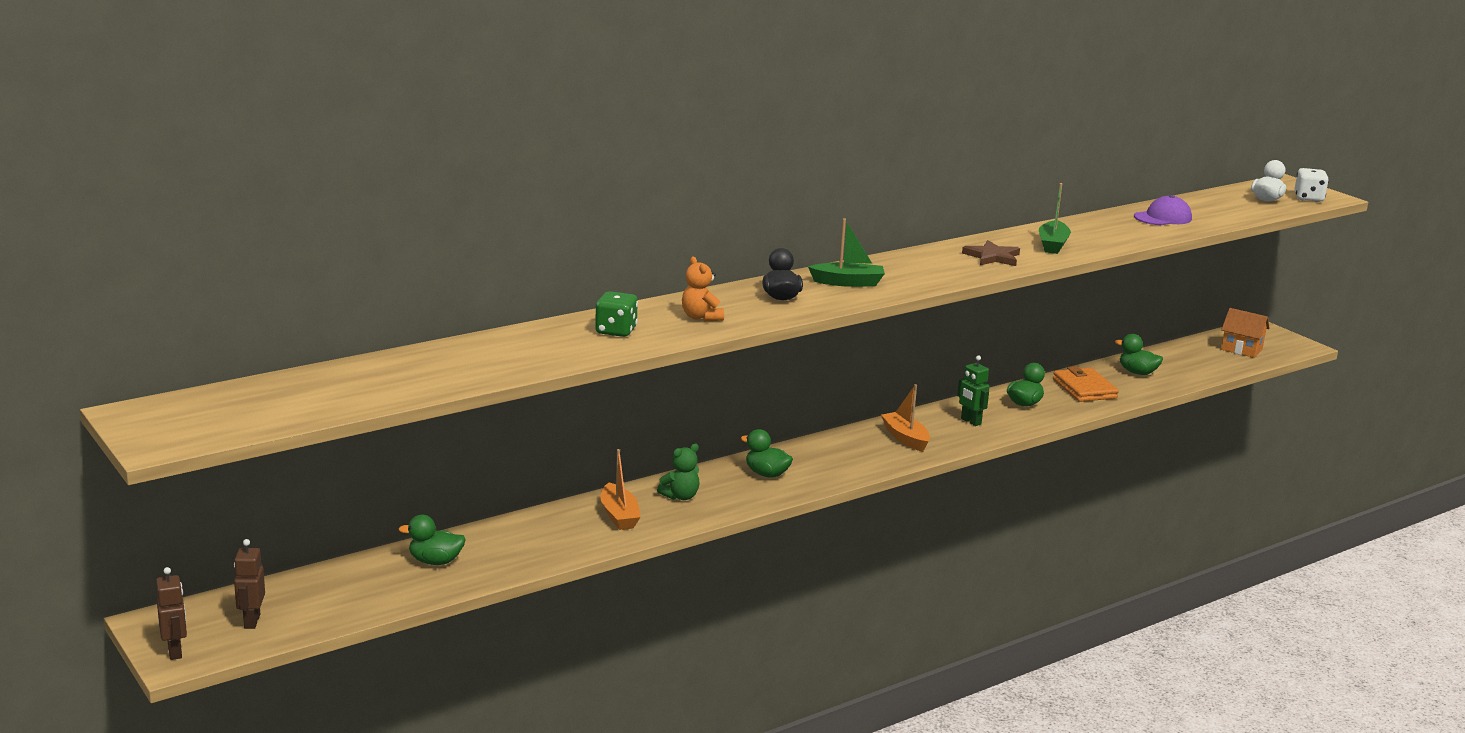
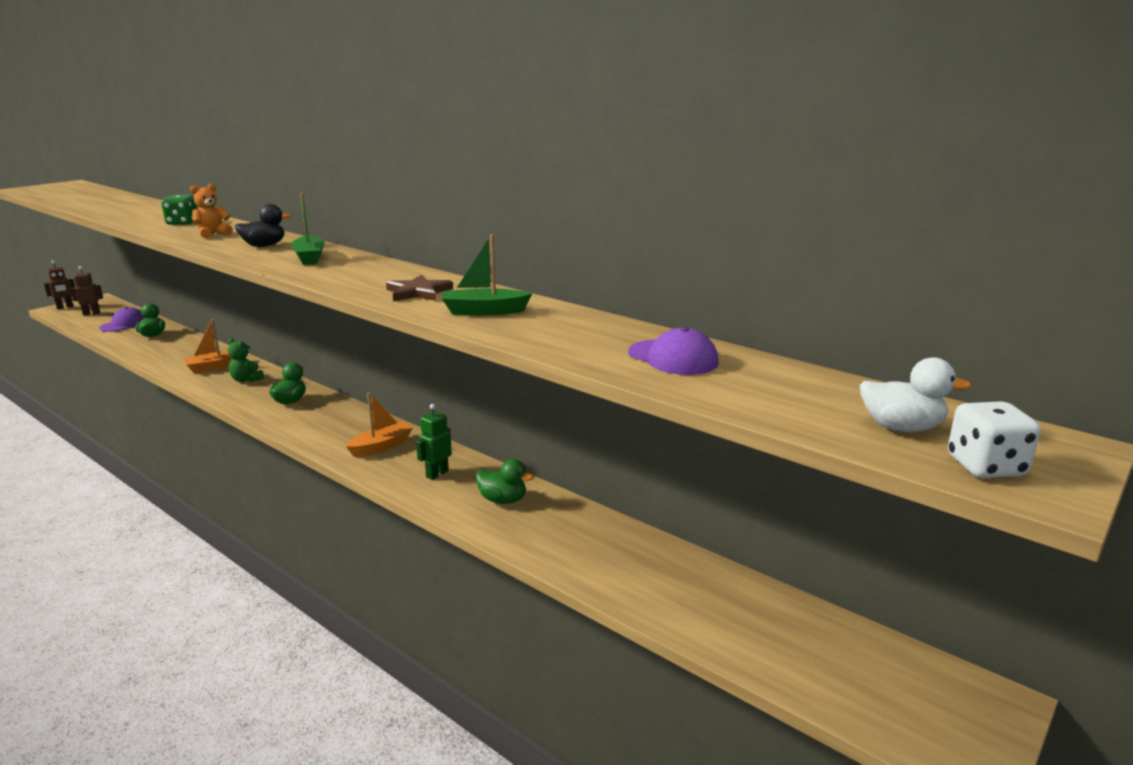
camera: 75 degrees right, 0 degrees up
orange wallet [1053,366,1119,402] -> none
green duck [1115,334,1163,375] -> none
orange house [1221,308,1270,358] -> none
none -> purple cap [99,307,144,332]

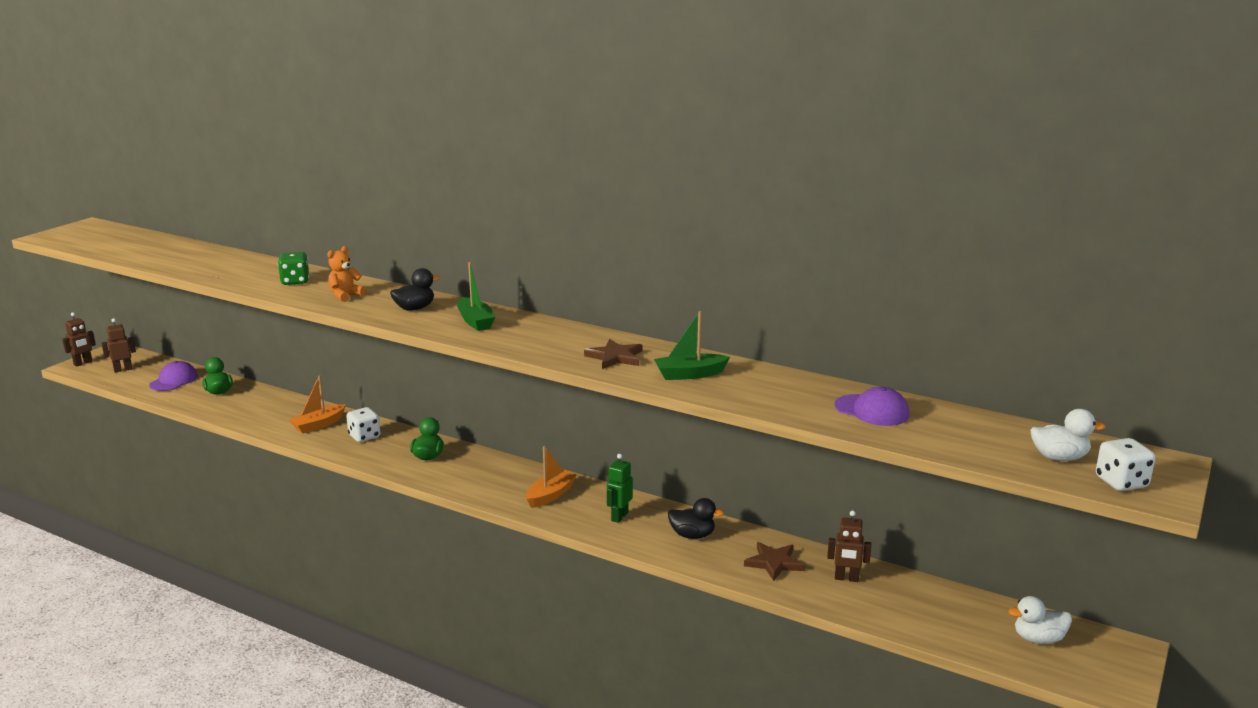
camera: 10 degrees left, 0 degrees up
green teddy bear [228,338,264,382] -> white dice [346,407,380,442]
green duck [476,459,534,504] -> black duck [668,498,724,539]
none -> brown star [744,542,805,581]
none -> brown robot [827,510,871,582]
none -> white duck [1008,596,1072,644]

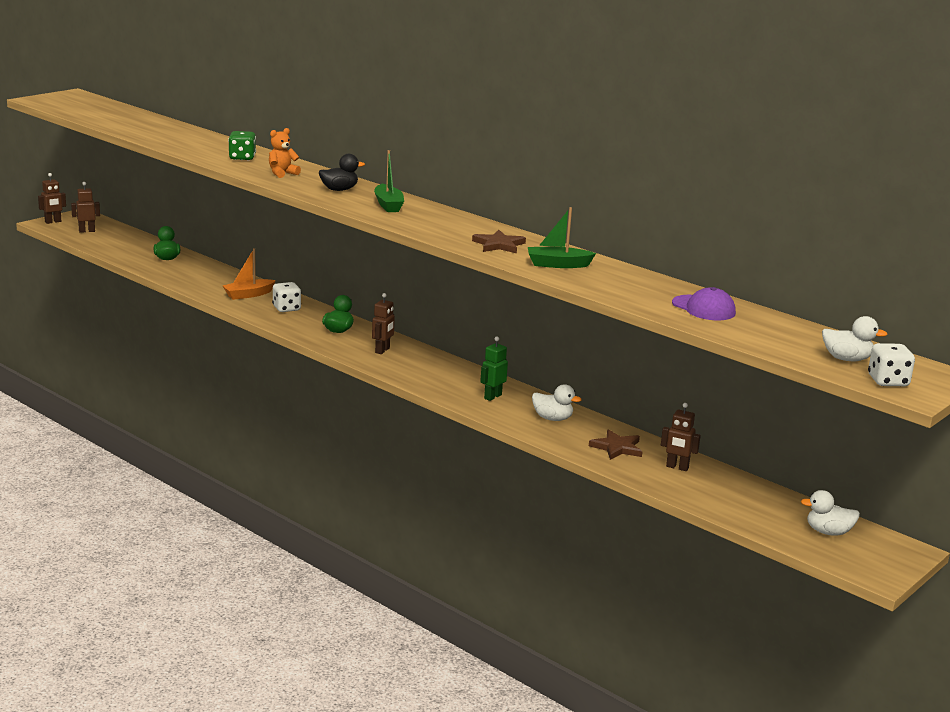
camera: 10 degrees right, 0 degrees up
purple cap [149,361,198,391] -> none
orange boat [526,446,577,508] -> none
black duck [668,498,724,539] -> white duck [532,384,582,421]
none -> brown robot [372,293,395,354]

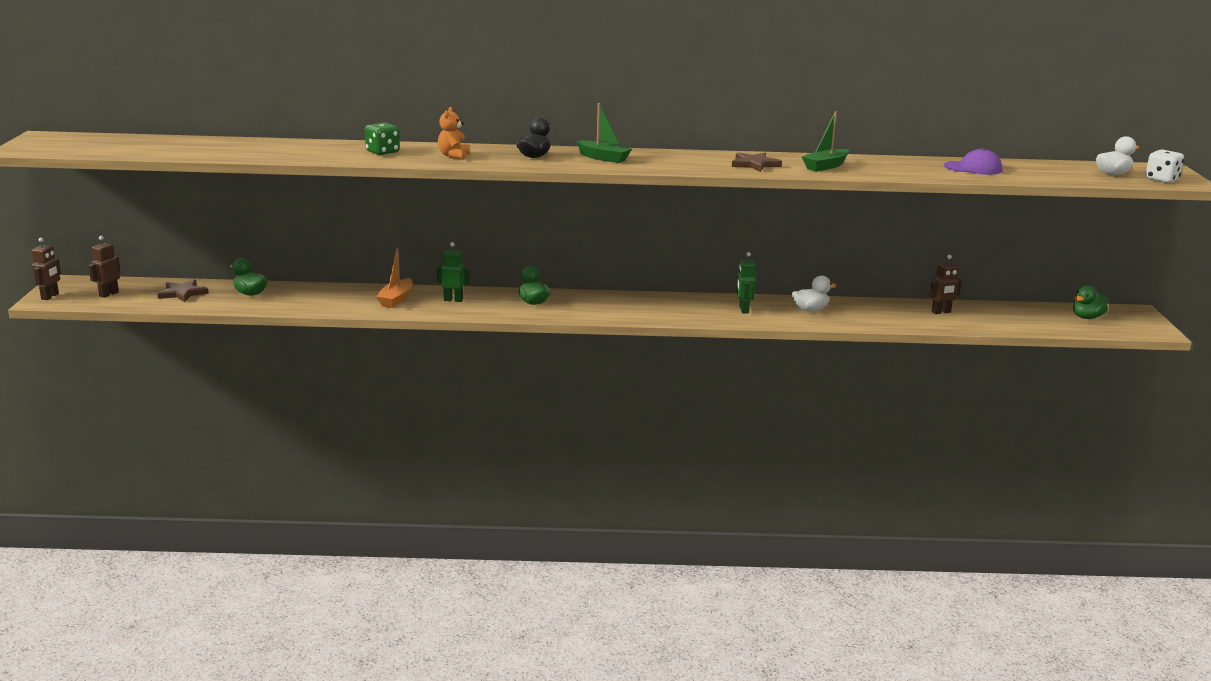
camera: 40 degrees left, 0 degrees up
white dice [272,282,301,312] -> green robot [437,242,470,302]
brown robot [372,293,395,354] -> none
brown star [589,429,642,460] -> brown star moved to [157,279,209,302]
white duck [801,490,860,536] -> green duck [1073,285,1108,319]

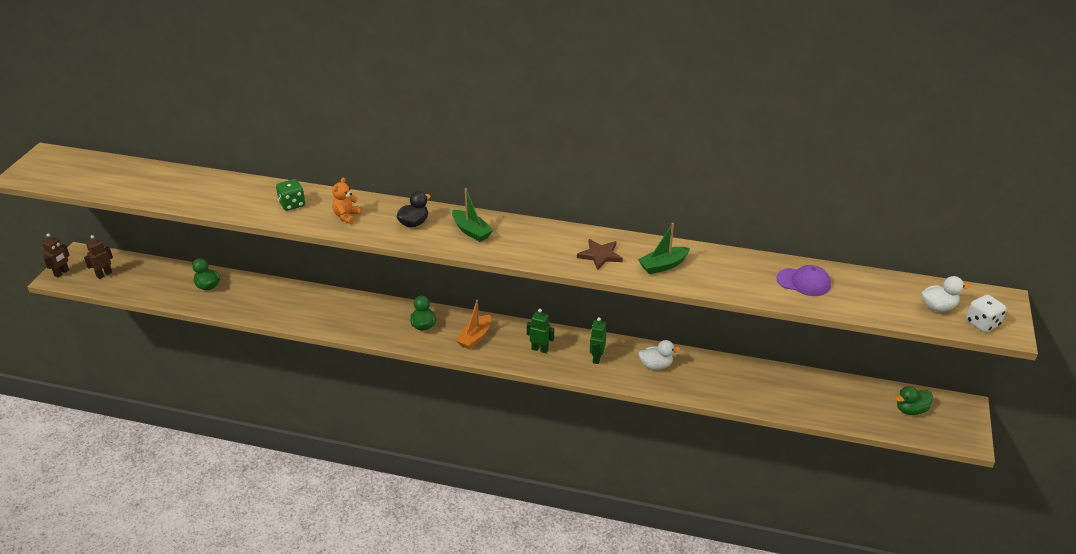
camera: 15 degrees right, 15 degrees up
brown star [157,279,209,302] -> none
orange boat [376,248,412,308] -> orange boat moved to [456,300,491,349]
green robot [437,242,470,302] -> green robot moved to [527,309,554,353]
brown robot [929,255,962,314] -> none

